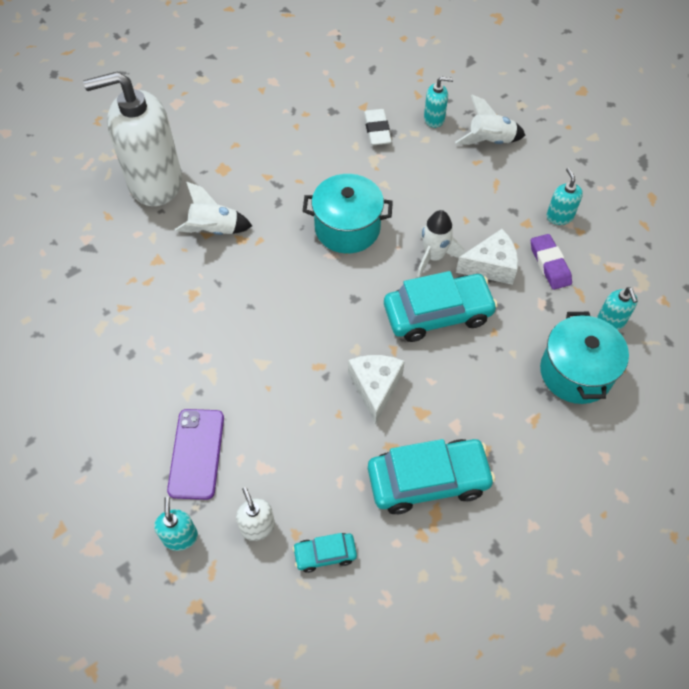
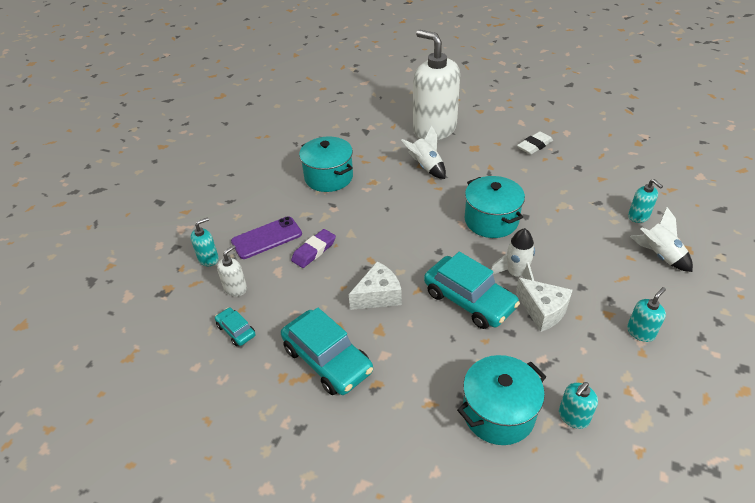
camera: 60 degrees right, 15 degrees down
white eraser [364,109,392,145] -> white eraser moved to [517,131,553,155]
purple eraser [531,234,572,290] -> purple eraser moved to [291,229,336,268]
none -> turquoise pot [299,136,353,192]

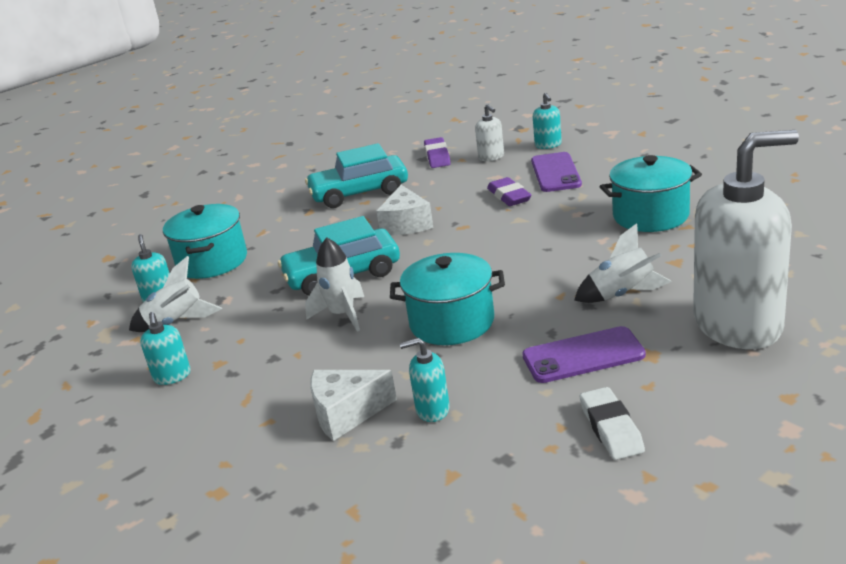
camera: 120 degrees right, 15 degrees down
turquoise car [215,307,255,346] -> purple eraser [424,137,451,168]
white cheese [516,278,573,332] -> white cheese moved to [310,370,397,441]
turquoise soap dispenser [628,179,663,223] -> turquoise soap dispenser moved to [400,338,450,422]
white rocket [630,207,693,272] -> white rocket moved to [129,256,222,332]
none -> purple phone [522,326,646,383]

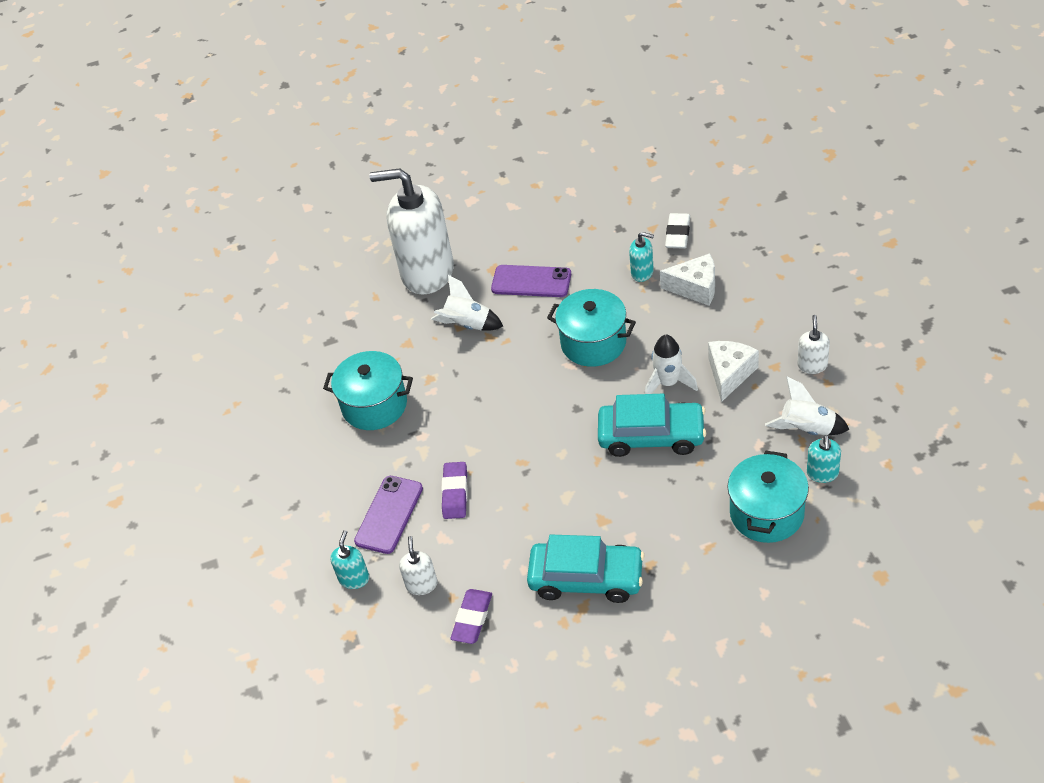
camera: 155 degrees left, 20 degrees up
turquoise soap dispenser [140,312,191,385] -> white soap dispenser [797,315,830,374]
white cheese [376,185,433,236] -> white cheese moved to [708,341,759,402]
white eraser [580,387,645,460] -> white eraser moved to [665,213,690,248]

